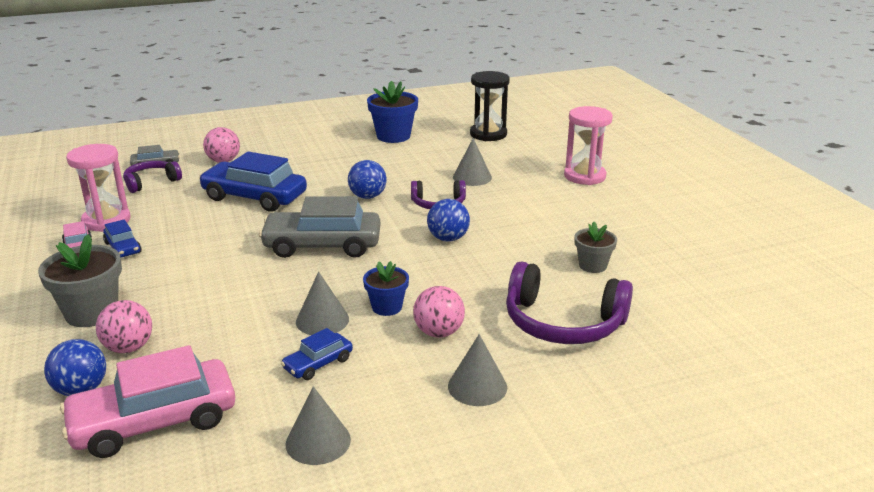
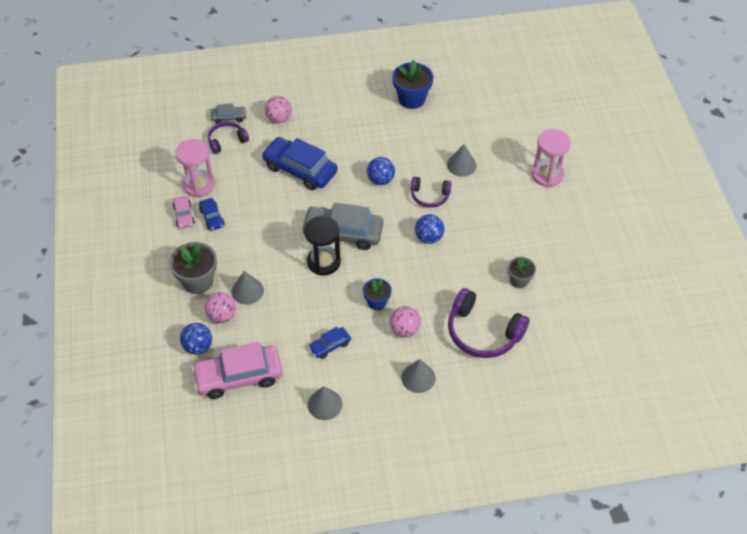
camera: 10 degrees right, 25 degrees up
grey cone [296,271,349,335] -> grey cone moved to [232,271,264,305]
black hourglass [470,71,510,141] -> black hourglass moved to [304,216,341,275]

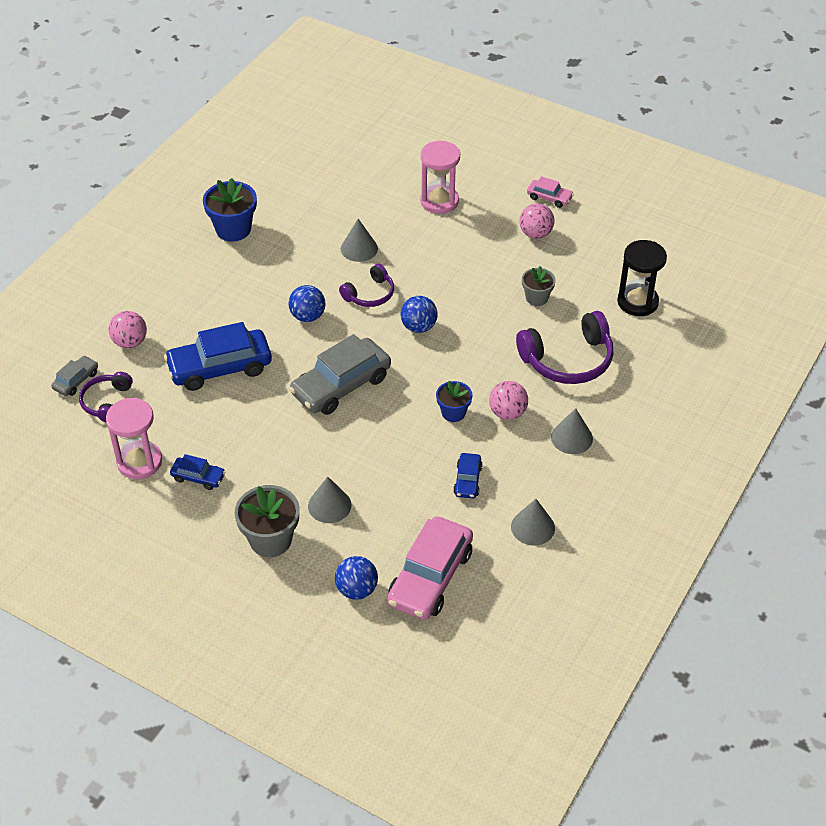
camera: 50 degrees left, 5 degrees down
pink car [173,196,195,229] -> pink car moved to [527,176,574,208]
pink ball [204,292,236,323] -> pink ball moved to [519,203,555,239]
black hourglass [304,216,341,275] -> black hourglass moved to [617,240,667,316]

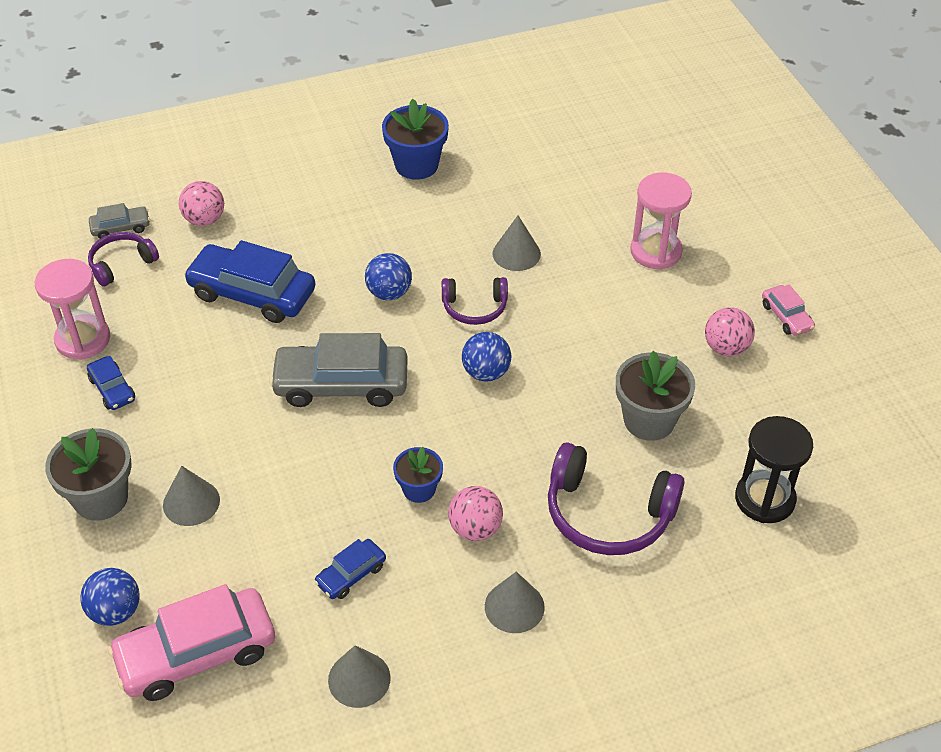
camera: 40 degrees right, 0 degrees up
grey flower pot [522,266,556,306] -> grey flower pot [616,351,695,441], size x1.64

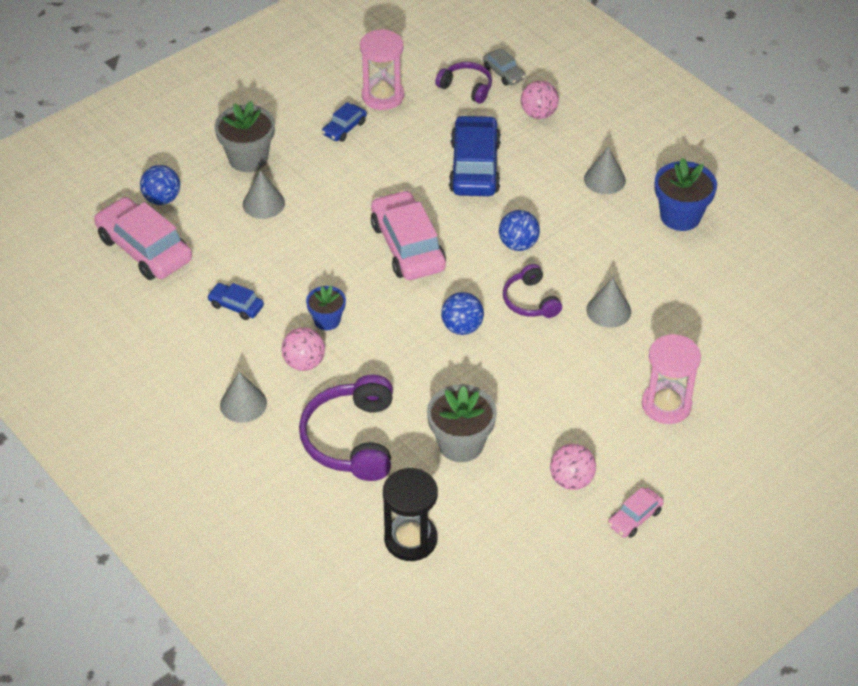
camera: 70 degrees right, 0 degrees up
grey car [269,333,408,407] -> pink car [371,190,446,280]
grey cone [328,645,391,708] -> grey cone moved to [584,146,626,194]

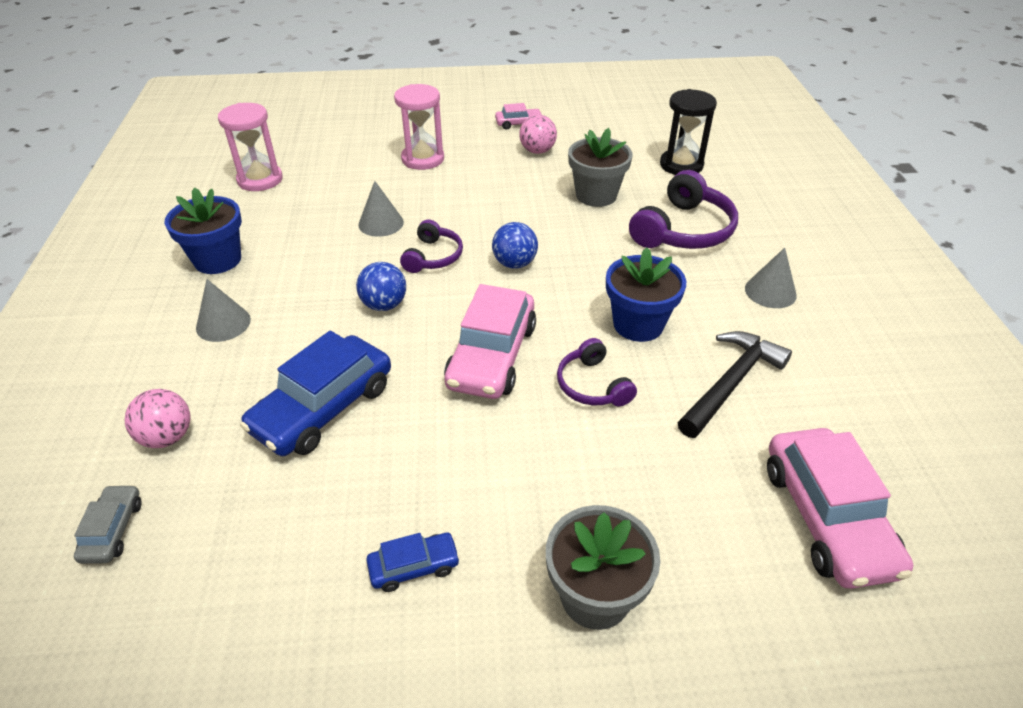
camera: 145 degrees left, 5 degrees down
blue ball [140,165,180,205] -> none
blue car [207,283,264,320] -> black hammer [678,331,792,438]
grey cone [243,170,285,219] -> none
pink ball [281,327,325,371] -> none
blue flower pot [306,286,346,330] -> blue flower pot [606,247,686,342], size x1.64
pink hourglass [360,29,404,110] -> pink hourglass moved to [218,103,283,191]
purple headphones [435,62,492,103] -> purple headphones moved to [557,338,637,407]

